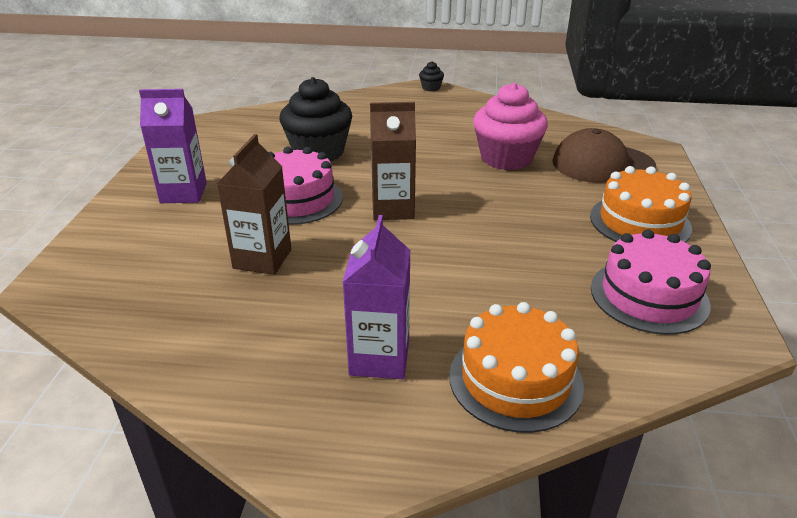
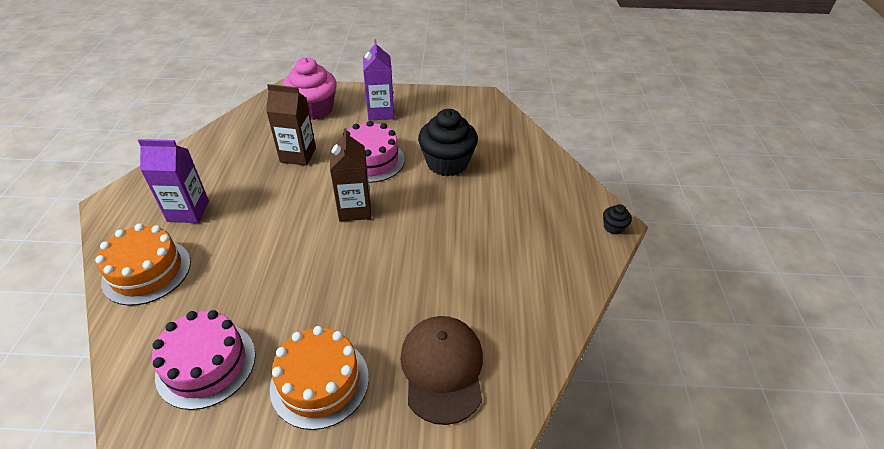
camera: 85 degrees right, 10 degrees up
pink cupcake [473,82,548,170] -> pink cupcake moved to [283,58,337,120]

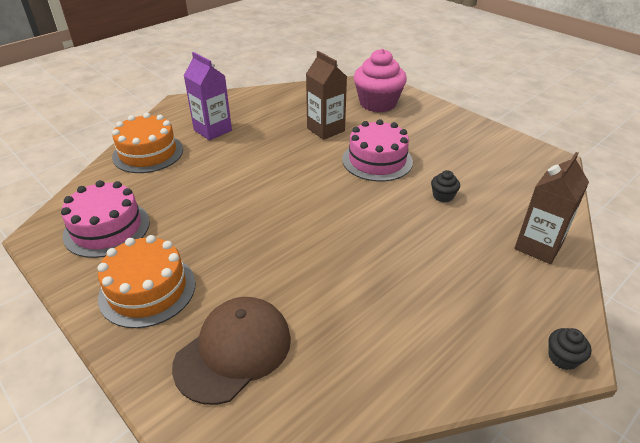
camera: 45 degrees right, 5 degrees down
brown carton [330,128,371,222] -> brown carton moved to [514,152,589,264]
purple carton [363,39,394,121] -> none
black cupcake [418,109,478,176] -> black cupcake [431,170,460,203], size x0.43

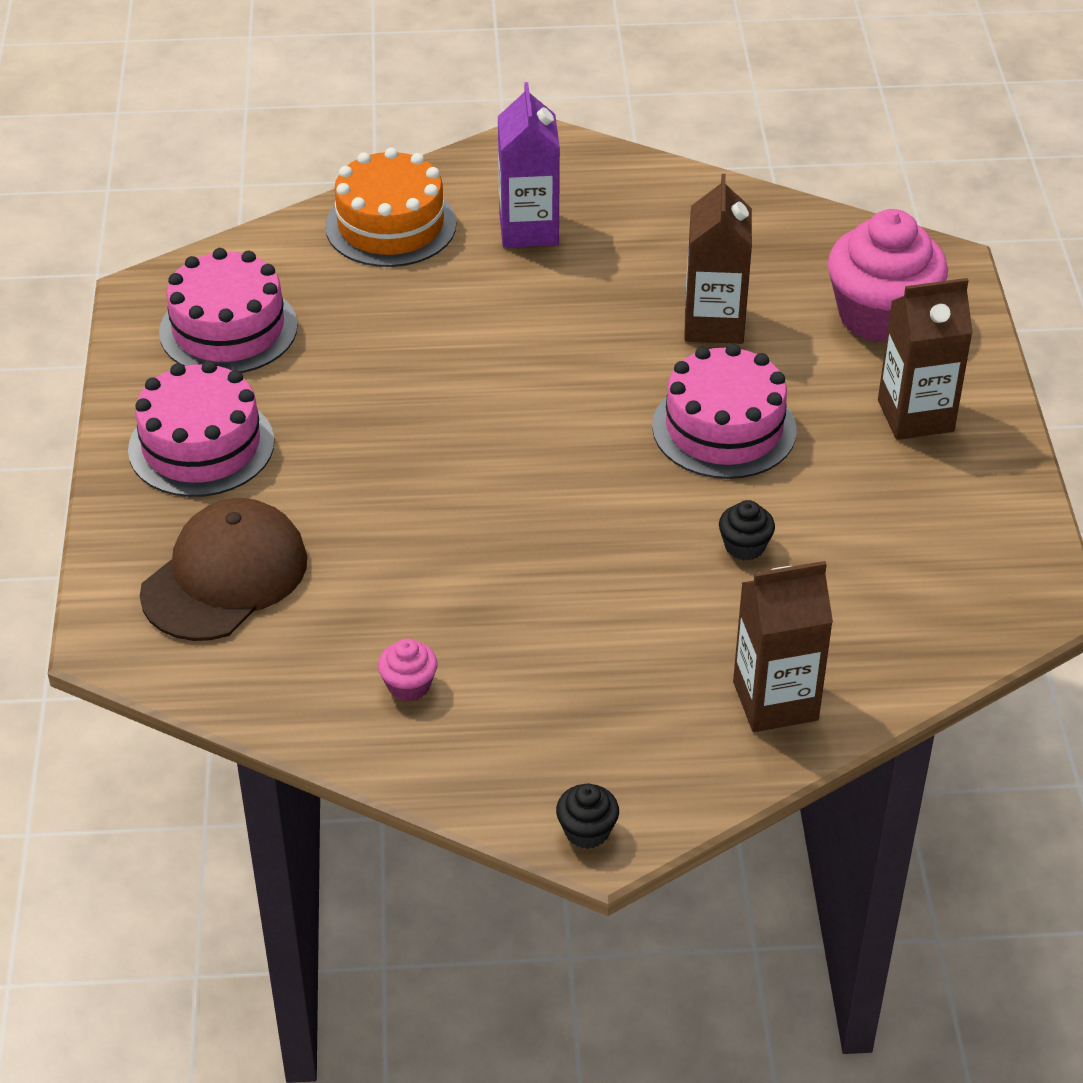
camera: 40 degrees right, 5 degrees up
orange cake [97,235,196,328] -> pink cake [128,360,274,497]
brown cap [172,297,291,405] -> brown cap turned 45 degrees counterclockwise [140,498,307,641]
none -> pink cupcake [378,638,438,701]
none -> brown carton [878,278,973,440]

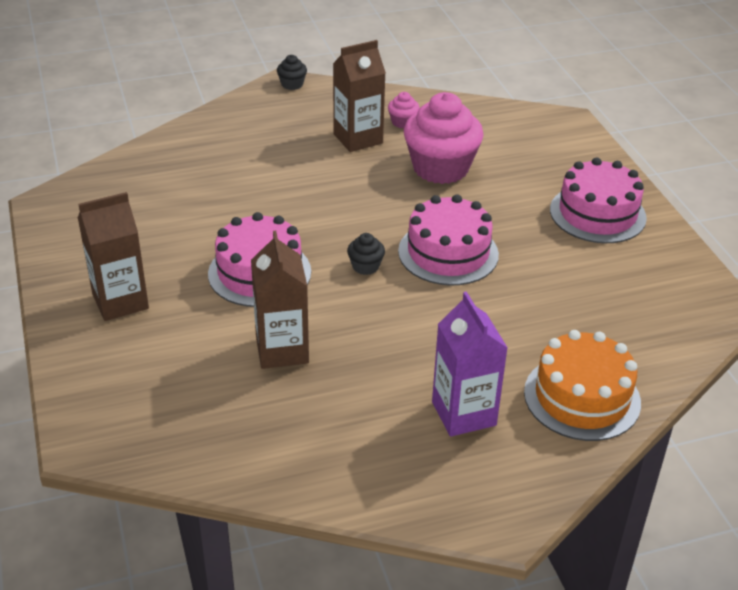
camera: 165 degrees right, 5 degrees down
brown cap [140,498,307,641] -> none
pink cake [159,248,298,373] -> pink cake moved to [398,194,499,285]
black cupcake [719,500,775,561] -> black cupcake moved to [347,233,385,275]
brown carton [733,561,833,732] -> brown carton moved to [333,40,386,152]
pink cupcake [828,209,948,343] -> pink cupcake moved to [404,92,484,184]

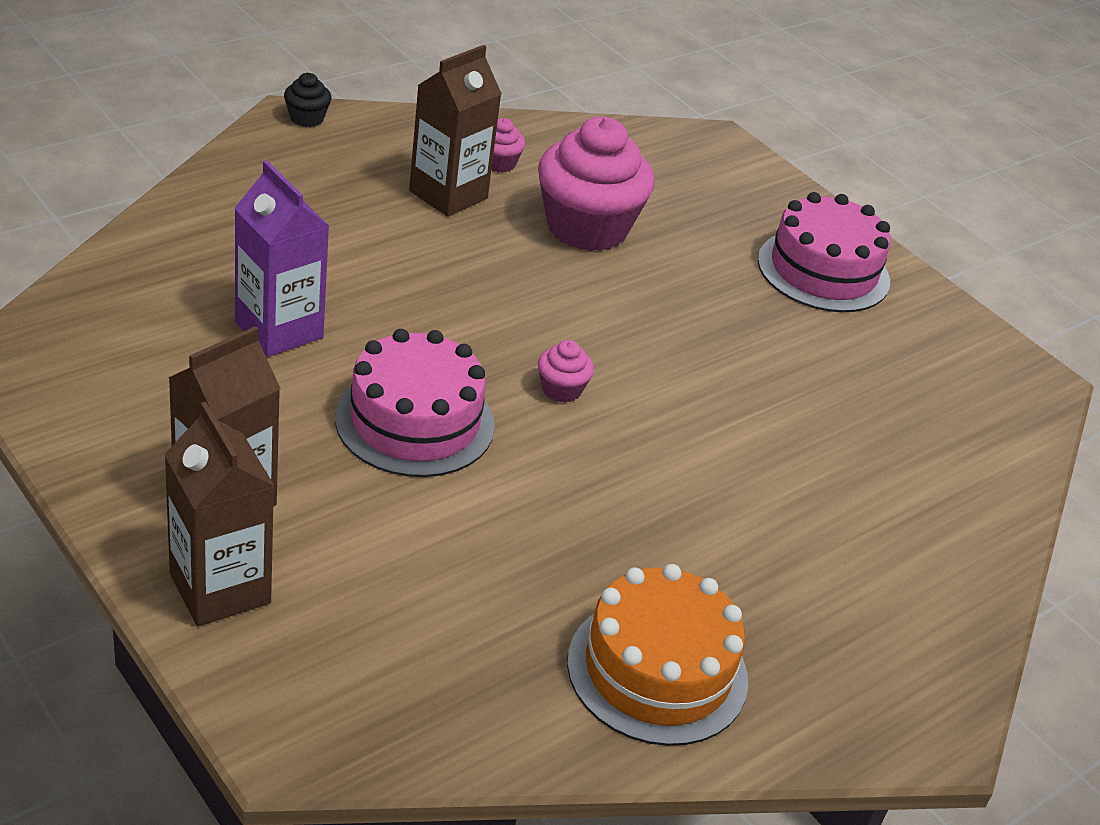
camera: 25 degrees left, 0 degrees up
brown carton [251,231,309,369] -> brown carton moved to [164,402,274,626]
black cupcake [347,233,385,275] -> pink cupcake [538,340,594,403]
pink cake [398,194,499,285] -> none
purple carton [432,291,508,437] -> purple carton moved to [234,161,329,357]
orange cake [524,330,641,441] -> orange cake moved to [567,564,748,746]

